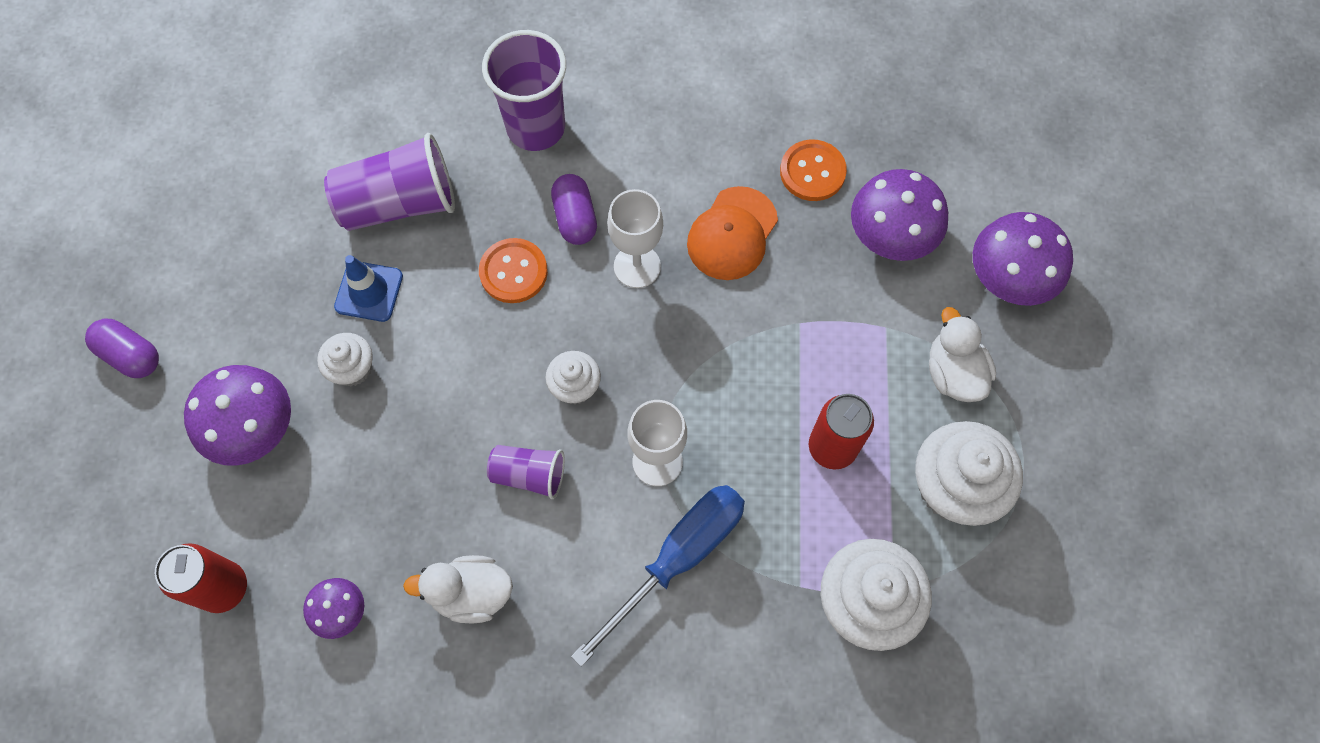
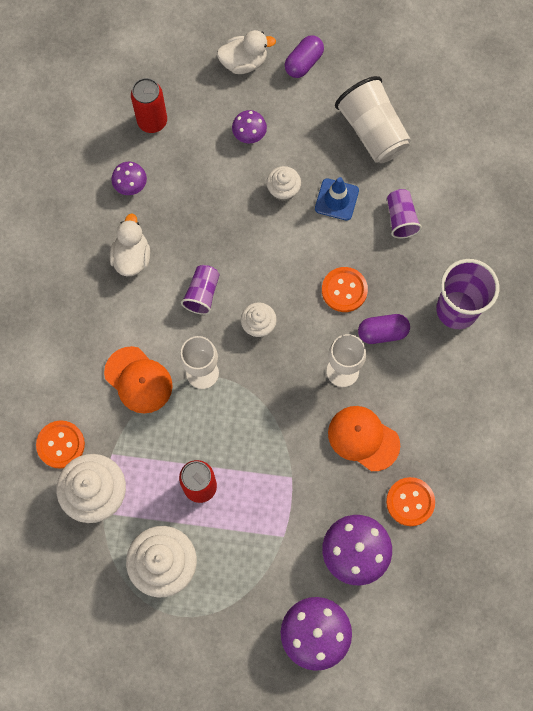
camera: 95 degrees right, 5 degrees up
purple mushroom [184,365,291,466] -> purple mushroom [232,110,267,144], size x0.56
purple cup [324,133,455,231] -> purple cup [387,189,422,238], size x0.57
blue screwdriver [571,485,745,667] -> orange cap [104,346,173,414]
white duck [929,307,996,402] -> white duck moved to [217,30,276,74]
none -> orange button [36,420,85,469]
none -> white cup [335,76,411,163]

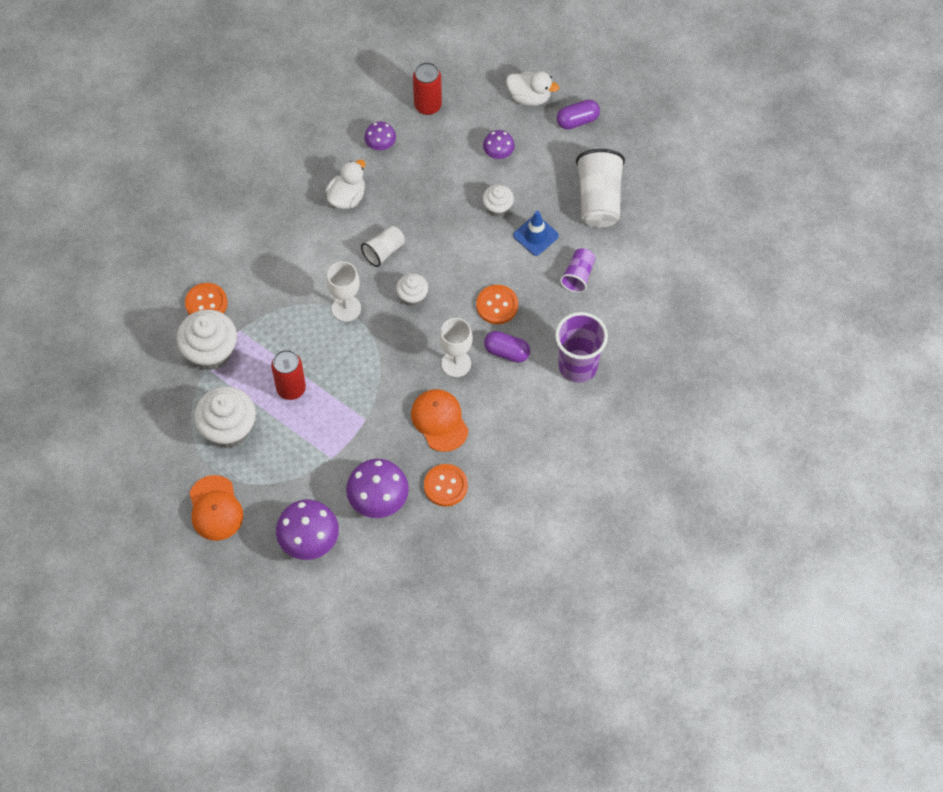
camera: 30 degrees right, 10 degrees down
orange cap [104,346,173,414] -> orange cap moved to [190,475,243,541]
purple cup [181,265,219,315] -> white cup [361,226,405,267]

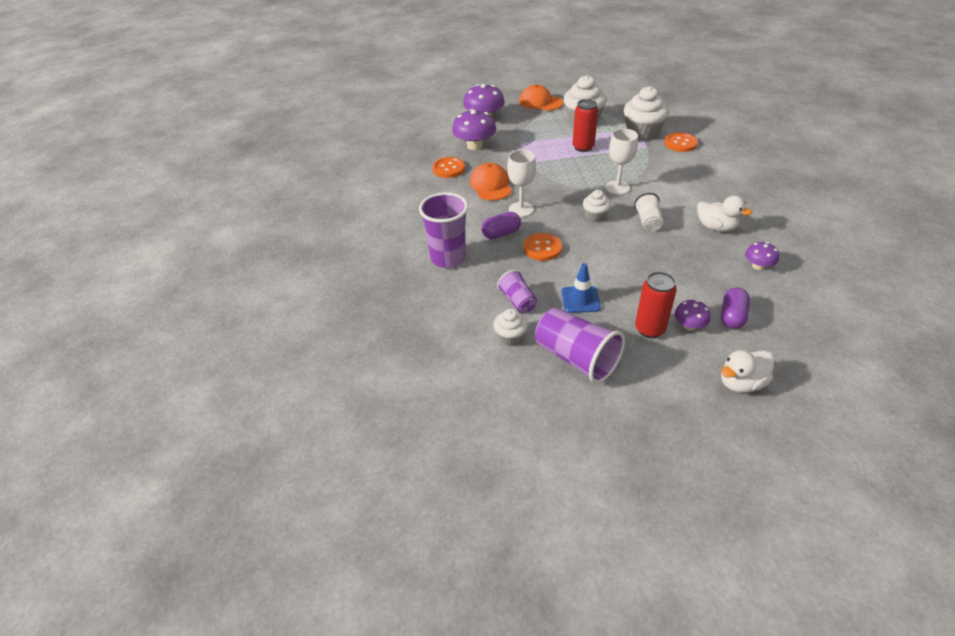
camera: 135 degrees right, 20 degrees down
white duck [325,160,365,209] -> white duck turned 45 degrees counterclockwise [697,196,752,232]
orange cap [411,389,469,452] -> orange cap turned 120 degrees counterclockwise [470,163,512,201]
red can [413,62,442,115] -> red can moved to [635,272,677,338]
white cupcake [482,185,514,217] -> white cupcake moved to [494,309,528,346]
purple capsule [557,99,600,130] -> purple capsule moved to [721,288,750,329]
white cup [576,149,625,227] -> purple cup [535,307,625,384]

